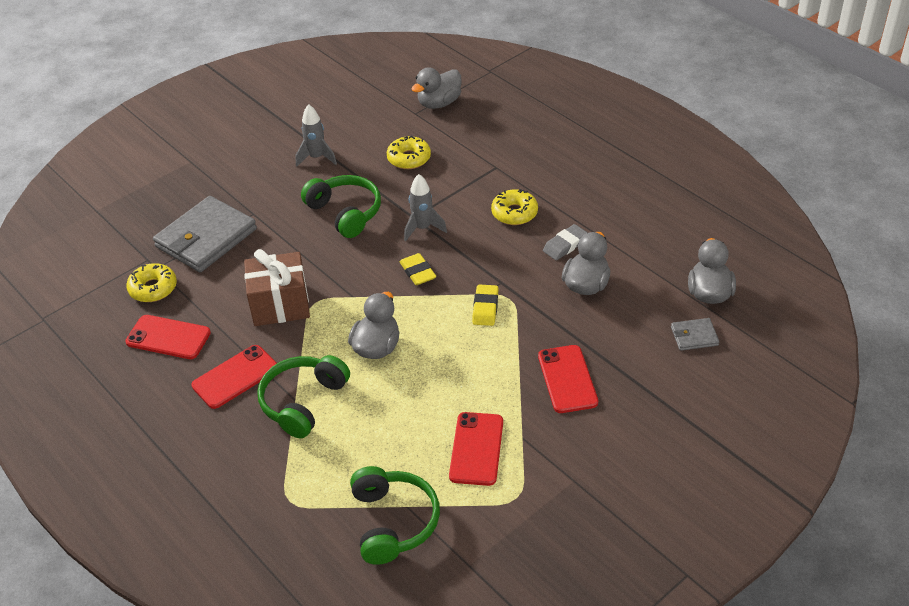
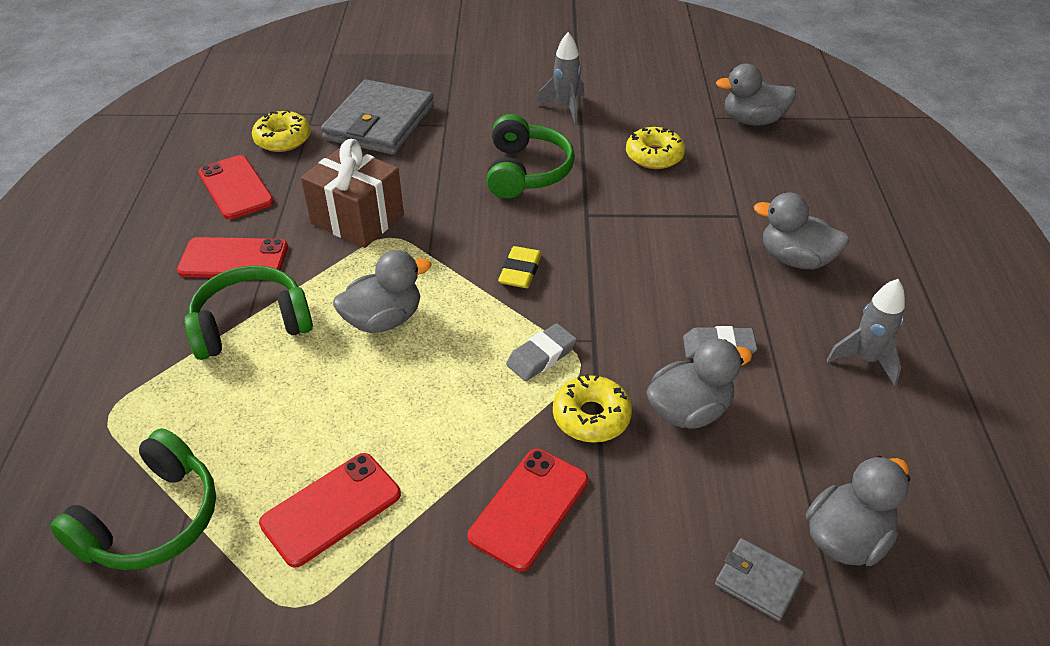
camera: 40 degrees right, 0 degrees up
grey wallet [153,196,257,272] -> grey wallet turned 60 degrees counterclockwise [321,79,434,155]
grey rocket [404,174,447,241] -> grey rocket moved to [827,279,905,386]
yellow eraser [472,285,498,326] -> grey eraser [506,323,577,381]
yellow donut [491,189,538,225] -> yellow donut moved to [553,374,632,443]
none -> grey duck [754,192,850,269]

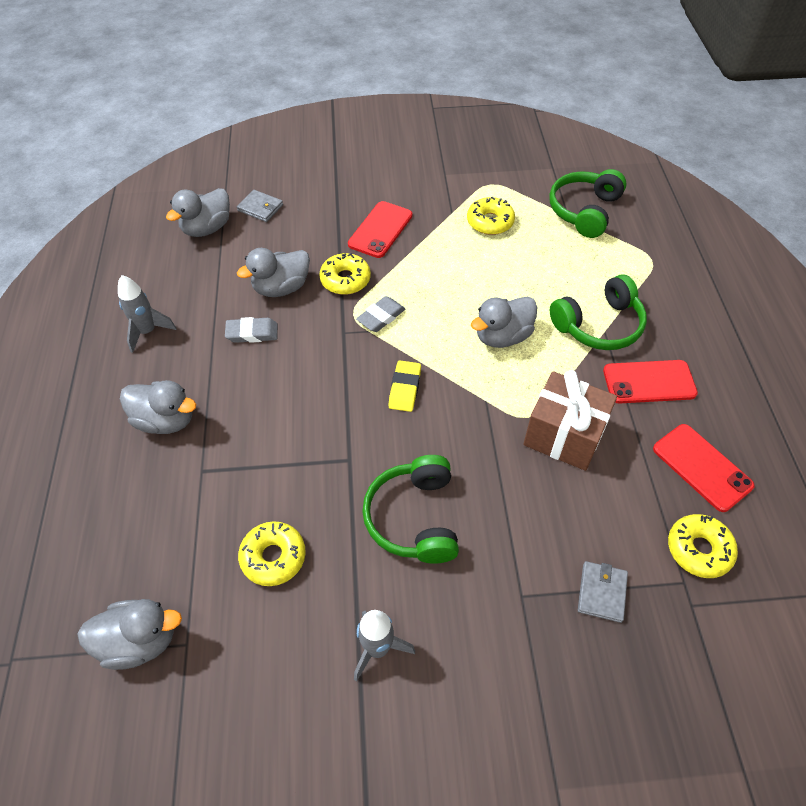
camera: 175 degrees right, 10 degrees up
red phone [259,453,401,568] -> yellow donut [467,197,515,235]
grey wallet [321,79,434,155] -> grey wallet [578,561,628,623], size x0.45

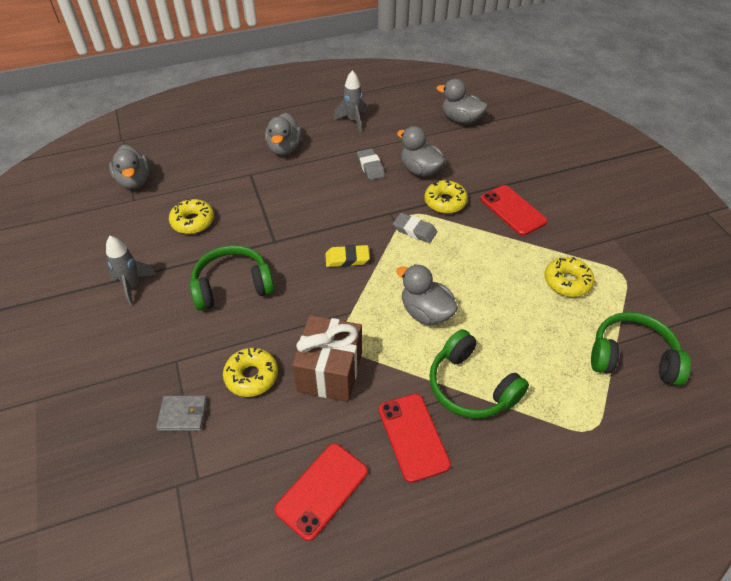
camera: 75 degrees right, 5 degrees down
grey wallet [237,190,283,222] -> none
red phone [348,201,413,258] -> red phone turned 45 degrees clockwise [481,185,548,236]
yellow donut [668,514,738,578] -> yellow donut moved to [223,347,278,397]

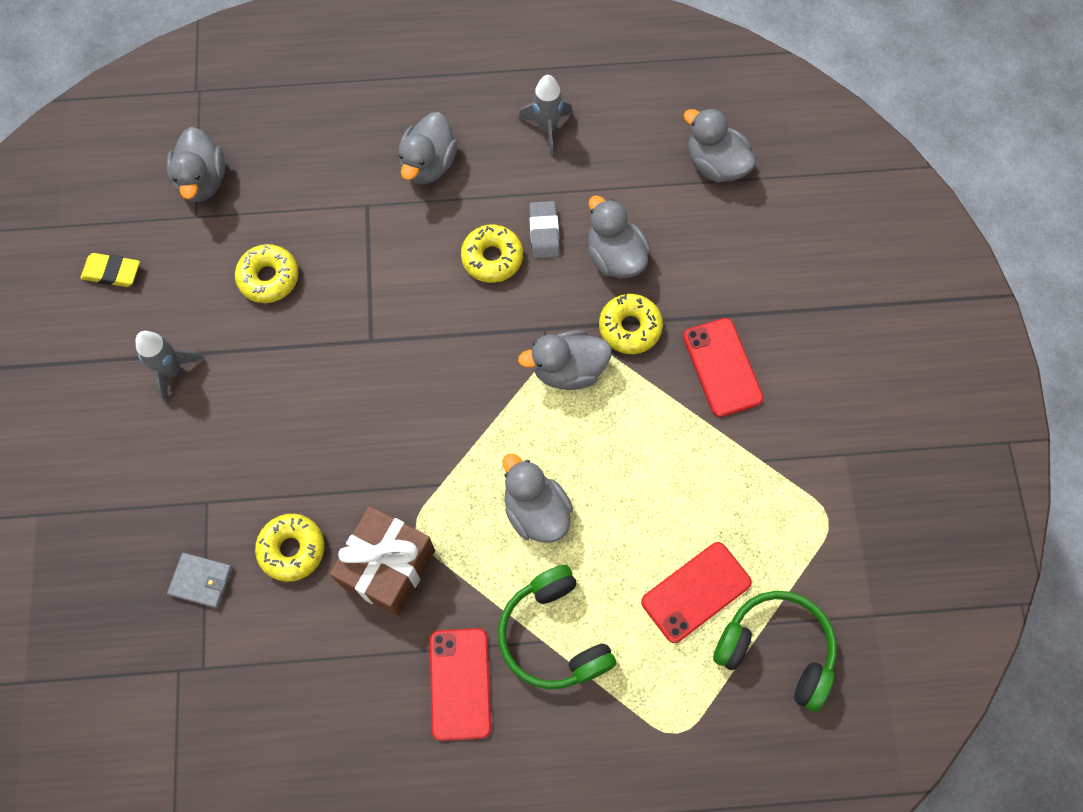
camera: 15 degrees right, 20 degrees up
green headphones [190,245,274,311] -> none
red phone [274,443,368,541] -> red phone moved to [641,542,752,643]
yellow eraser [325,245,370,267] -> yellow eraser moved to [81,253,140,287]
grey eraser [393,213,437,243] -> grey duck [518,330,612,390]
yellow donut [545,257,594,297] -> yellow donut moved to [461,225,523,283]

